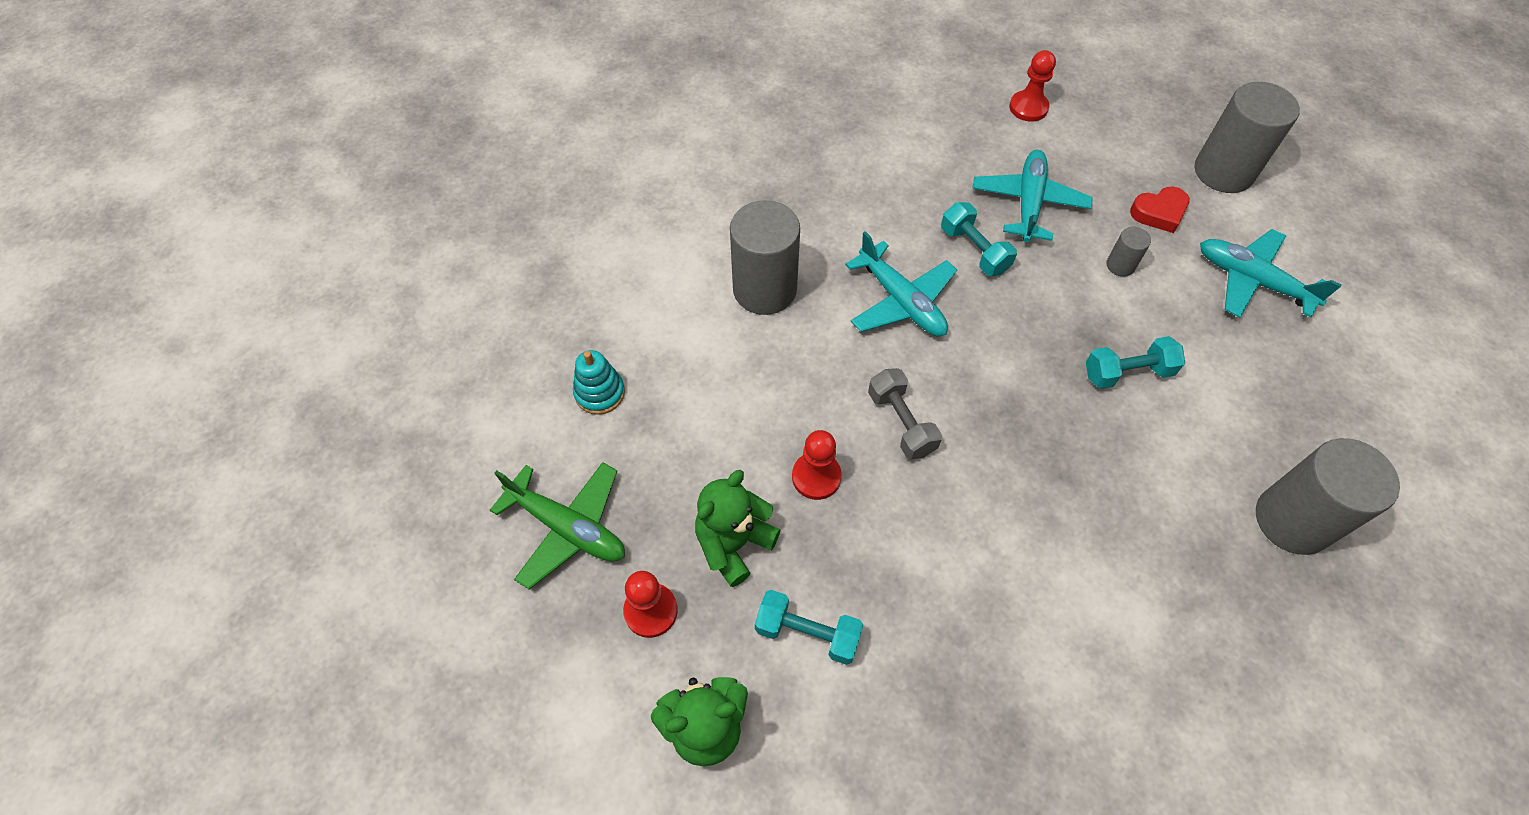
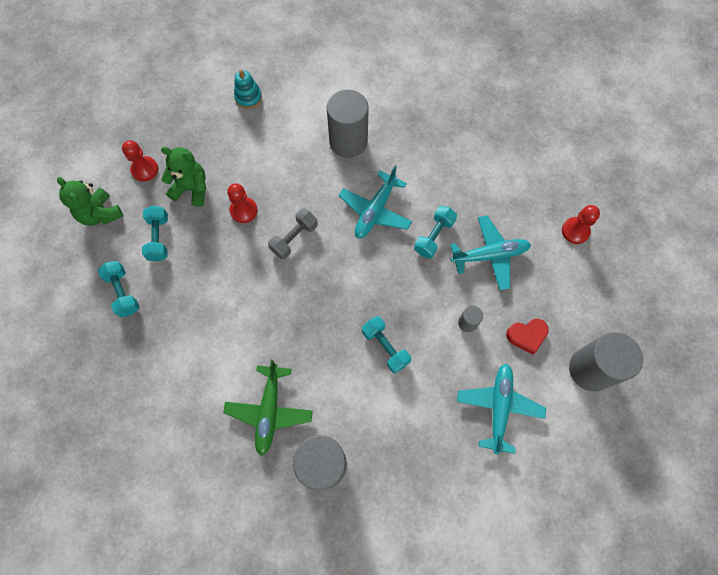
camera: 65 degrees right, 10 degrees up
green plane [490,462,625,590] -> green plane moved to [223,360,313,456]
red heart [1130,187,1190,233] -> red heart turned 60 degrees counterclockwise [506,319,549,354]
none -> turquoise dumbbell [98,261,139,317]

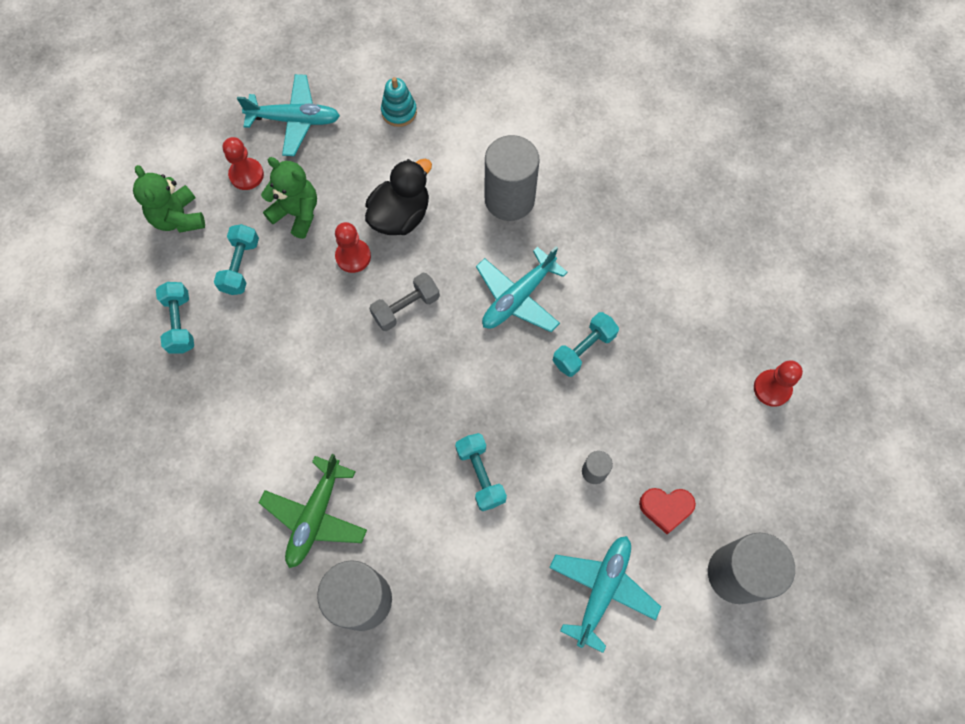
camera: 15 degrees right, 0 degrees up
turquoise plane [450,216,531,290] -> turquoise plane moved to [237,74,340,156]
none -> black duck [365,159,432,235]

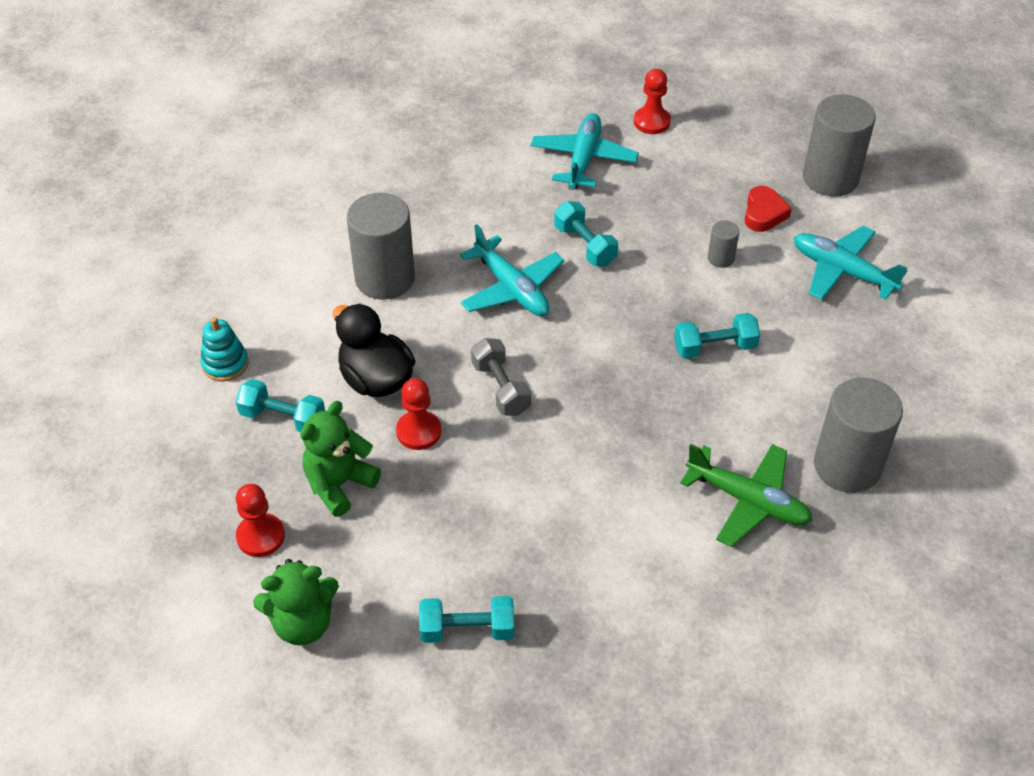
camera: 80 degrees left, 20 degrees down
turquoise dumbbell [214,224,259,295] -> turquoise dumbbell moved to [235,379,325,432]
turquoise plane [237,74,340,156] -> turquoise plane moved to [531,113,639,189]

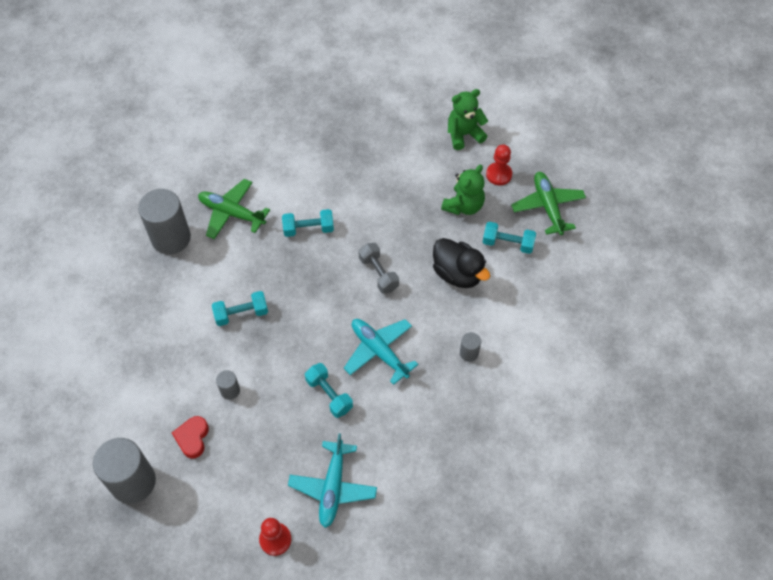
camera: 175 degrees right, 10 degrees up
turquoise stacking toy [200,317,249,382] -> none
grey cylinder [347,193,415,300] -> grey cylinder [460,332,481,362], size x0.45
red pawn [396,378,441,450] -> none
turquoise dumbbell [419,596,514,643] -> turquoise dumbbell moved to [282,209,334,237]
turquoise plane [794,226,908,300] -> none
none -> green plane [511,172,586,235]

